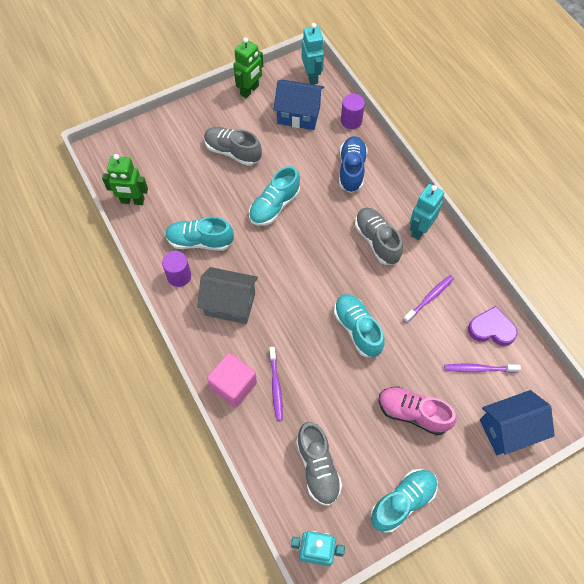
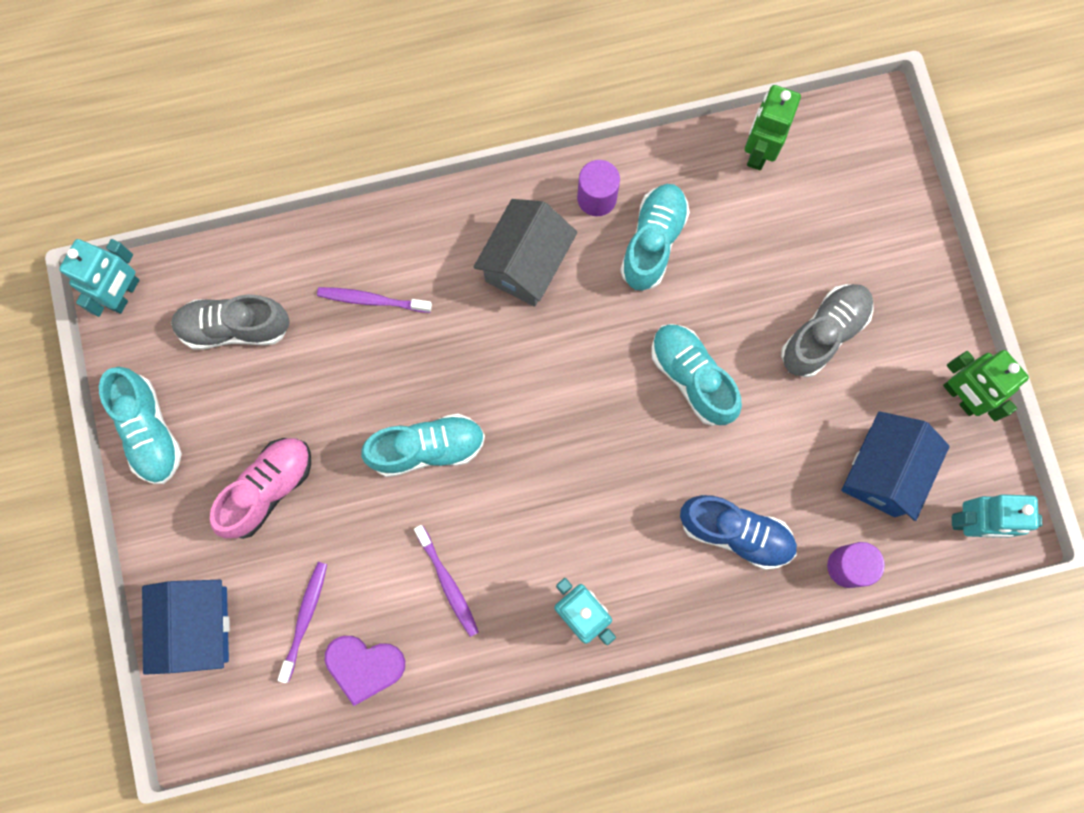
camera: 105 degrees right, 15 degrees up
pink cube [207,353,257,408] -> none
grey shoe [355,207,403,265] -> none
purple heart [468,306,518,346] -> purple heart turned 75 degrees clockwise [325,636,405,706]

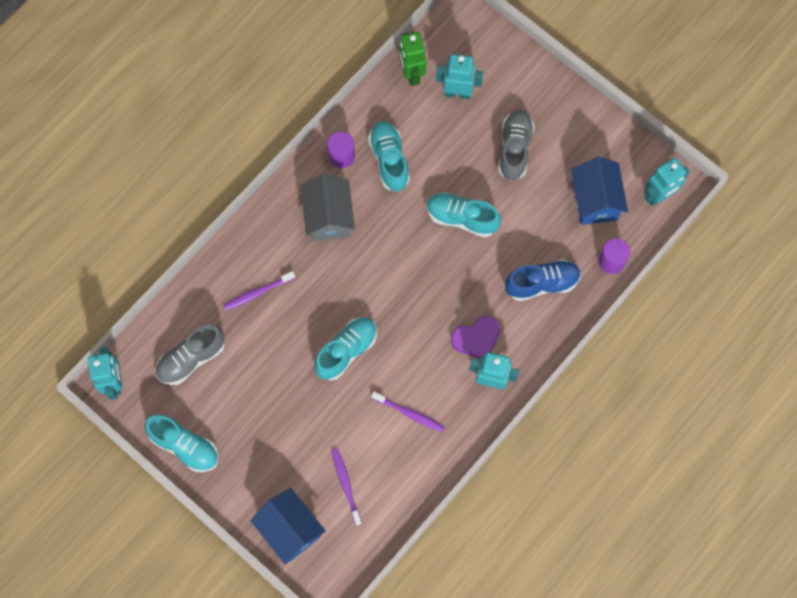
camera: 35 degrees left, 5 degrees down
pink shoe [210,438,311,539] -> none
purple heart [325,636,405,706] -> purple heart moved to [451,316,500,359]
green robot [943,350,1029,421] -> none
none -> turquoise robot [436,54,483,99]

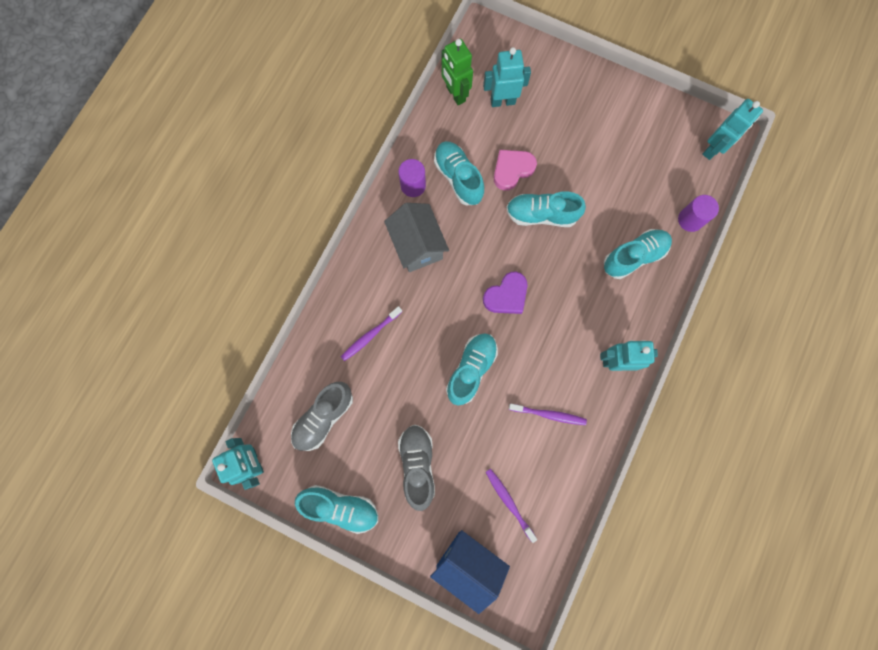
camera: 15 degrees left, 5 degrees up
purple heart [451,316,500,359] -> purple heart moved to [483,272,528,314]
grey shoe [498,110,535,181] -> grey shoe moved to [398,425,435,511]
blue shoe [505,259,581,301] -> turquoise shoe [604,229,672,279]
blue house [571,157,628,225] -> none
none -> pink heart [494,150,537,191]

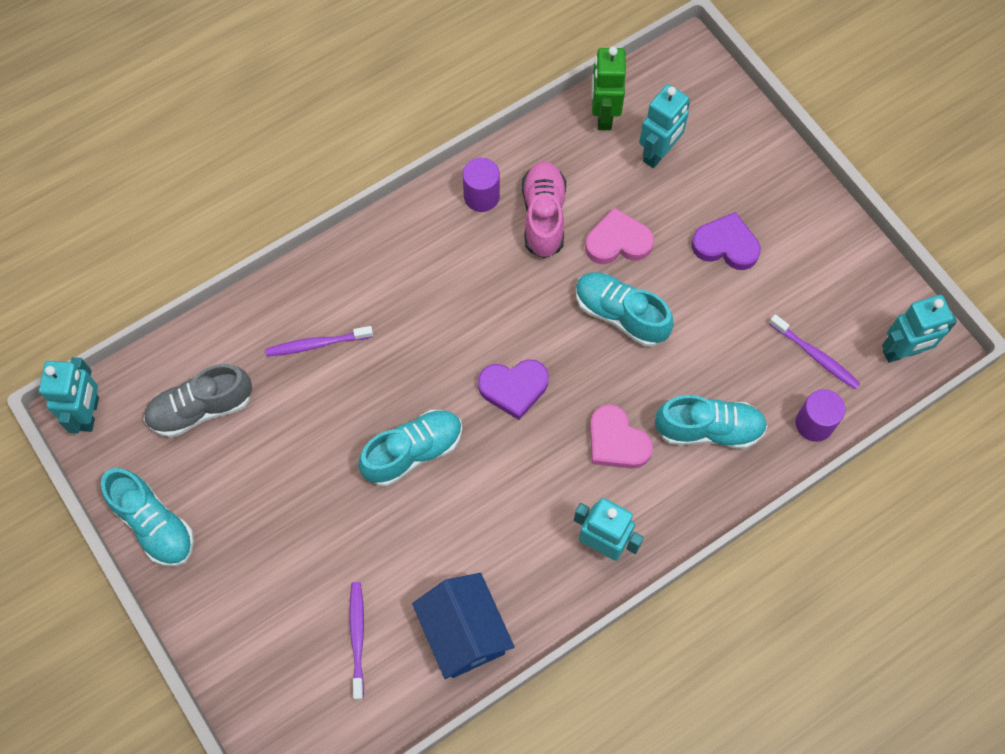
camera: 30 degrees right, 10 degrees down
grey house [384,203,449,272] -> none
grey shoe [398,425,435,511] -> none
blue house [430,530,510,614] -> blue house moved to [412,573,515,679]
turquoise shoe [434,141,484,206] -> pink shoe [522,161,566,258]
turquoise robot [483,47,531,107] -> turquoise robot turned 105 degrees clockwise [639,84,690,168]
purple toothbrush [509,404,587,425] -> purple toothbrush moved to [769,314,861,390]
none -> pink heart [590,404,653,469]
none -> purple heart [691,212,761,270]

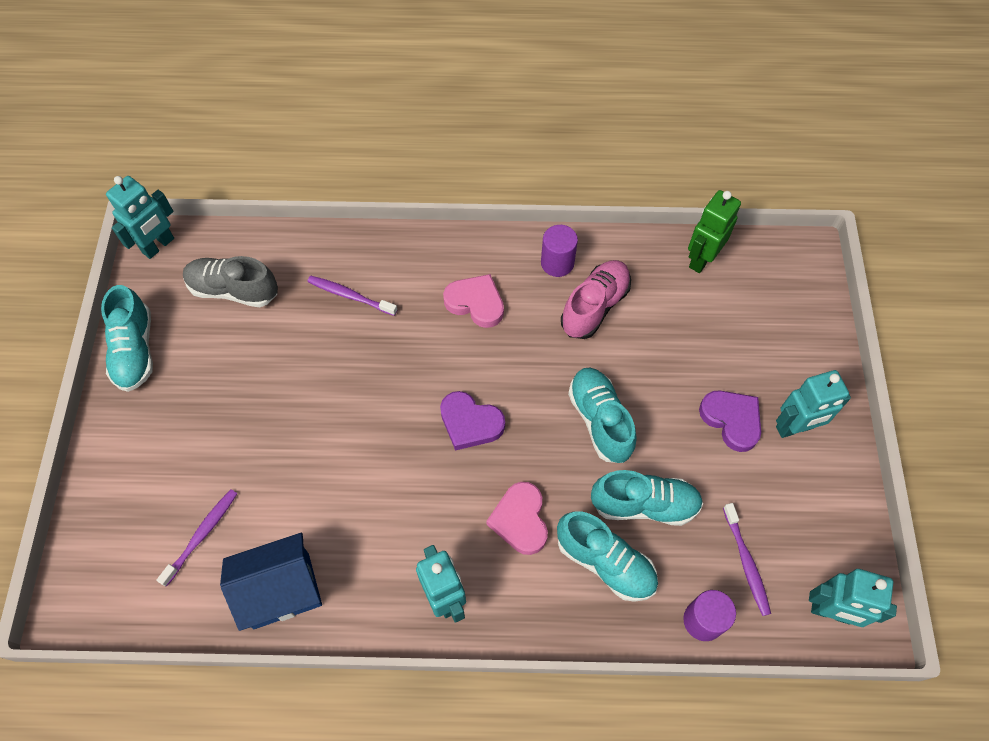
camera: 35 degrees right, 5 degrees down
turquoise shoe [358,410,462,486] -> turquoise shoe moved to [591,470,703,526]
blue house [412,573,515,679] -> blue house turned 60 degrees clockwise [220,533,322,631]
pink heart [585,208,654,264] -> pink heart moved to [443,274,504,328]
turquoise robot [639,84,690,168] -> turquoise robot moved to [776,370,851,438]

